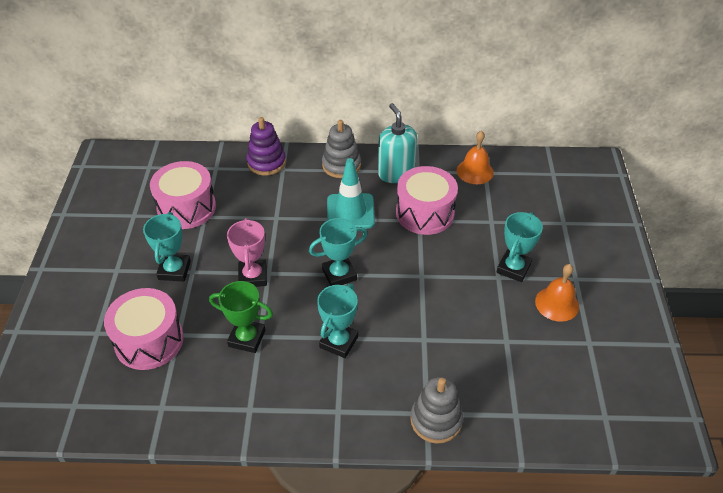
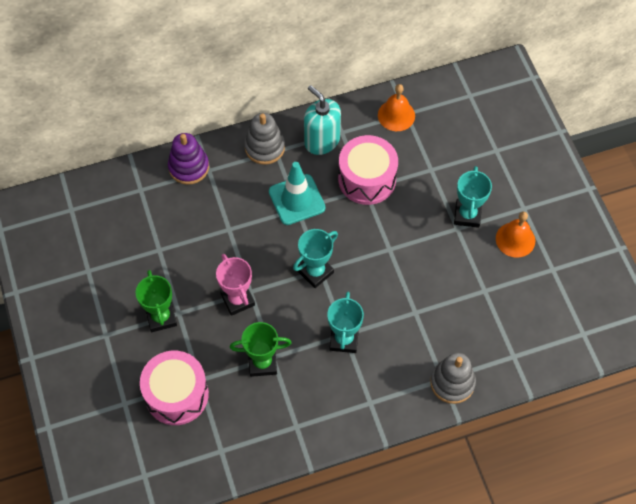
camera: 20 degrees left, 15 degrees up
turquoise trophy [143,212,191,282] -> green trophy [136,270,177,332]
pink drum [150,161,216,229] -> none

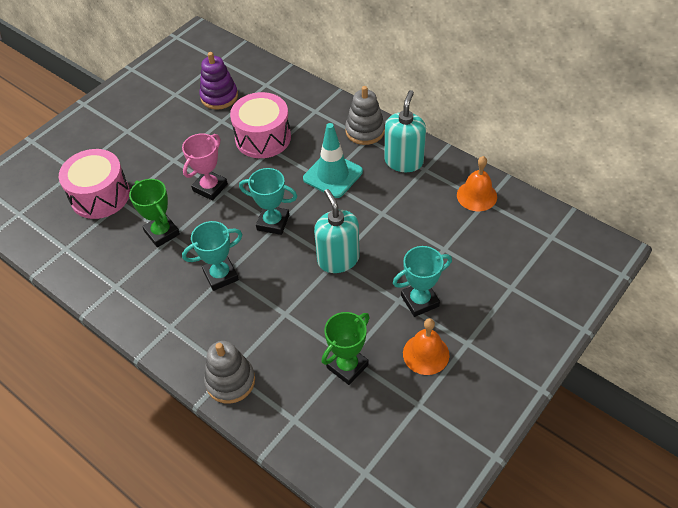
camera: 60 degrees right, 10 degrees down
green trophy [136,270,177,332] -> green trophy moved to [322,312,370,385]
purple stacking toy [168,133,209,185] -> purple stacking toy moved to [199,52,238,110]
pink drum [338,135,398,205] -> pink drum moved to [230,92,291,158]
none -> turquoise soap dispenser [314,189,359,273]

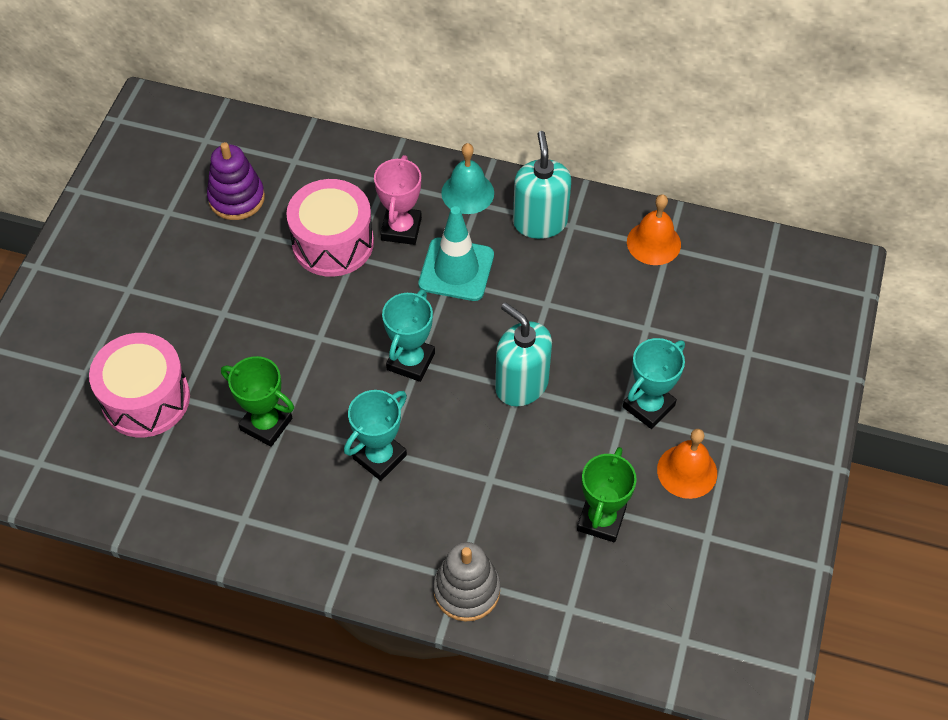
camera: 25 degrees left, 5 degrees up
pink trophy [182,133,228,201] -> pink trophy moved to [374,155,422,245]
turquoise trophy [239,168,297,235] -> turquoise trophy turned 60 degrees counterclockwise [382,289,435,382]
grey stacking toy [345,86,385,145] -> turquoise bell [441,143,494,214]

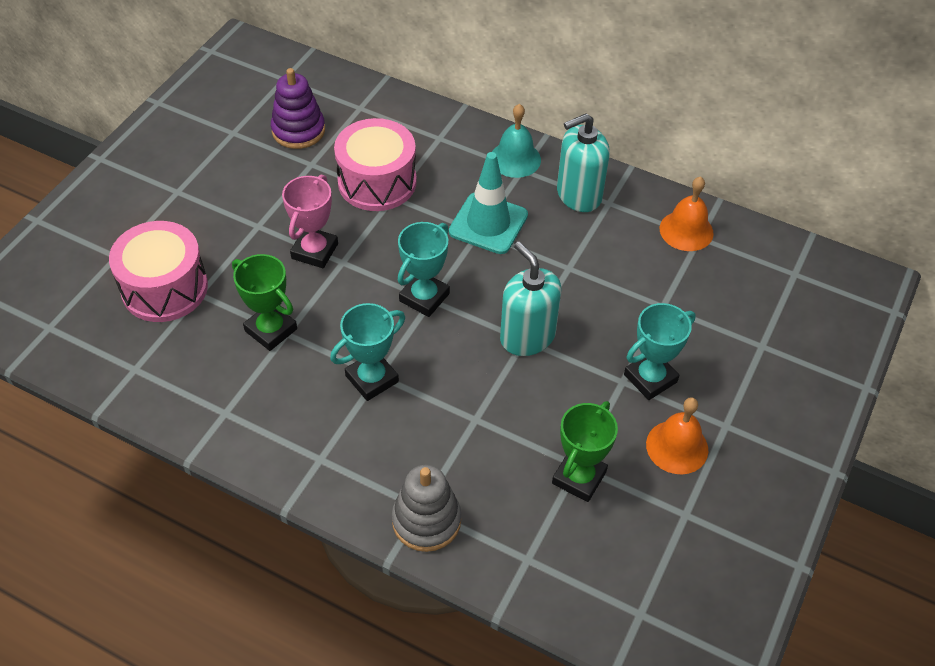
camera: 10 degrees right, 5 degrees down
pink trophy [374,155,422,245] -> pink trophy moved to [282,174,338,268]
turquoise soap dispenser [513,131,571,239] -> turquoise soap dispenser turned 120 degrees counterclockwise [557,113,610,212]

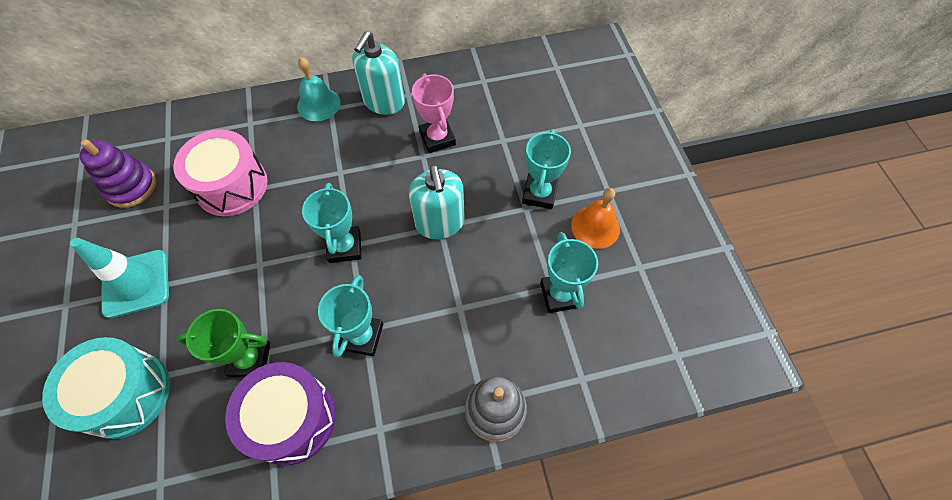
camera: 40 degrees left, 10 degrees up
pink drum [109,221,208,322] -> turquoise drum [42,337,170,439]
pink trophy [282,174,338,268] -> pink trophy moved to [412,73,456,153]
turquoise traffic cone [449,152,528,254] -> turquoise traffic cone moved to [70,238,169,318]
turquoise soap dispenser [500,242,561,356] -> turquoise soap dispenser turned 120 degrees counterclockwise [409,165,465,239]
green trophy [552,401,618,502] -> turquoise trophy [540,232,598,313]
orange bell [660,176,714,251] -> none
none -> purple drum [225,362,336,465]

